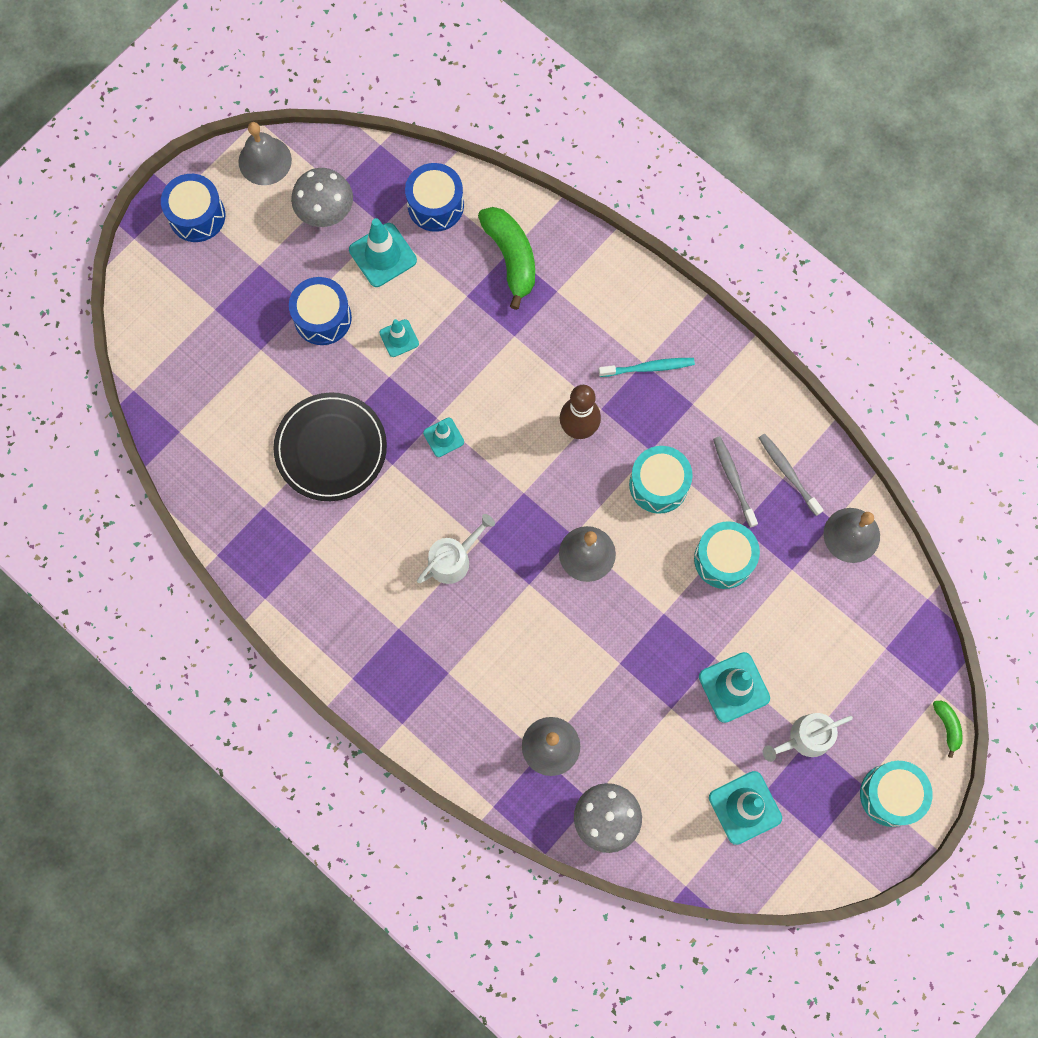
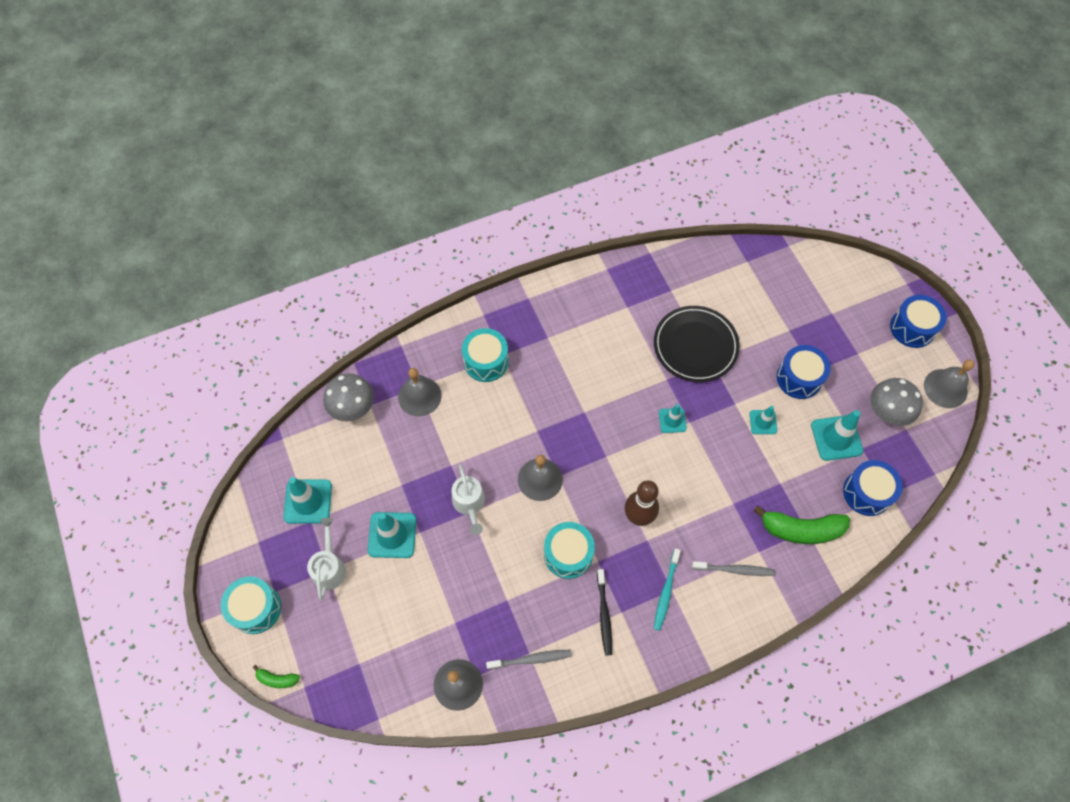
camera: 115 degrees right, 10 degrees down
white watering can [417,514,495,584] -> white watering can moved to [452,464,485,535]
turquoise drum [694,521,760,589] -> turquoise drum moved to [462,328,509,382]
grey toothbrush [713,436,758,528] -> grey toothbrush moved to [692,561,775,576]
none -> black toothbrush [597,569,612,655]

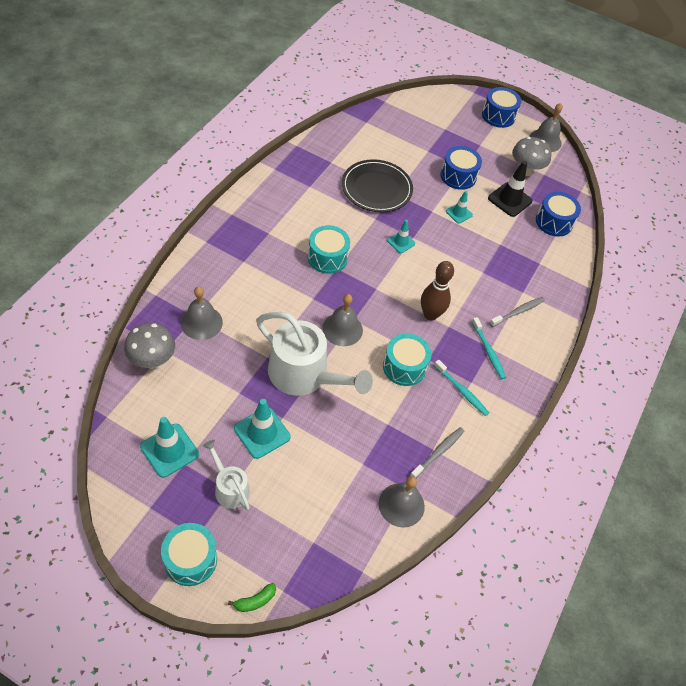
camera: 45 degrees left, 10 degrees down
white watering can [452,464,485,535] -> white watering can [256,312,373,396], size x1.90
turquoise drum [462,328,509,382] -> turquoise drum moved to [308,225,350,274]
black toothbrush [597,569,612,655] -> turquoise toothbrush [434,359,489,416]
green banana [753,505,850,544] -> none
turquoise traffic cone [811,410,863,461] -> black traffic cone [488,161,533,217]

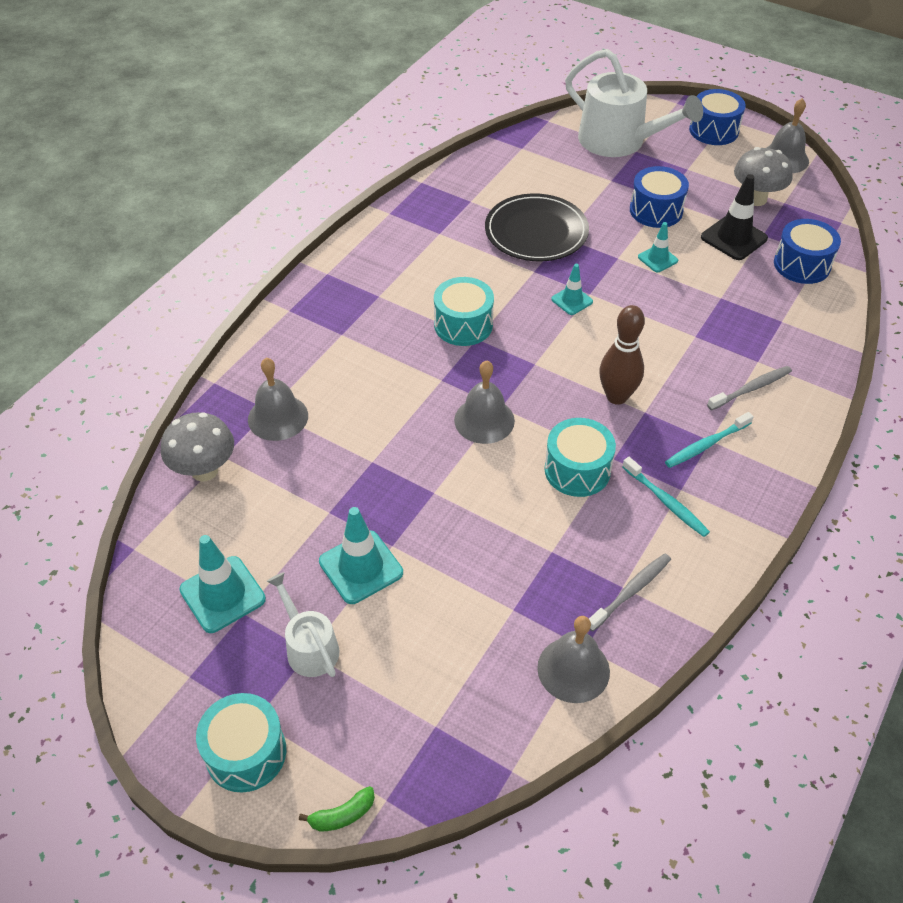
camera: 10 degrees right, 5 degrees down
white watering can [256,312,373,396] -> white watering can moved to [565,49,703,157]
turquoise toothbrush [472,317,506,379] -> turquoise toothbrush turned 75 degrees clockwise [665,412,754,468]

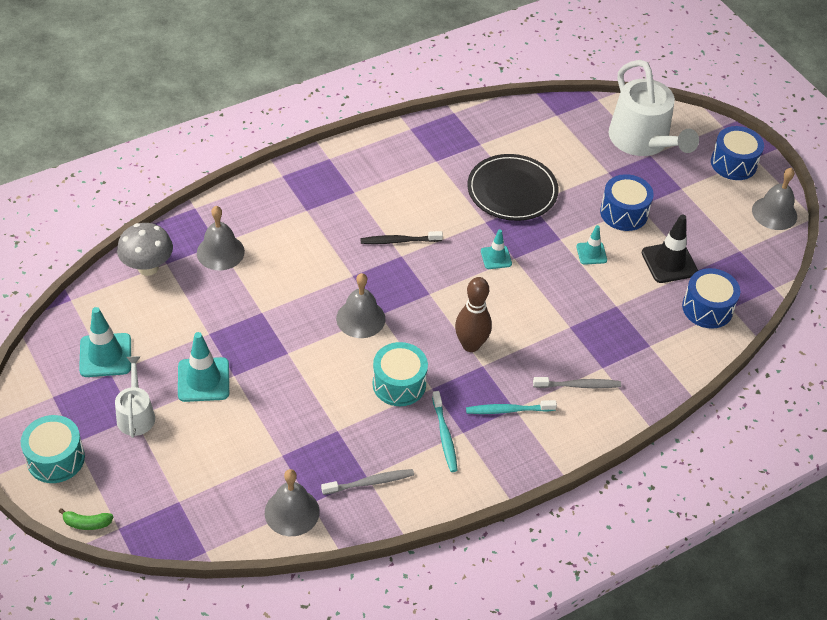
camera: 25 degrees right, 0 degrees up
turquoise drum [434,277,494,346] -> black toothbrush [360,231,443,244]
grey mushroom [734,147,793,206] -> none

